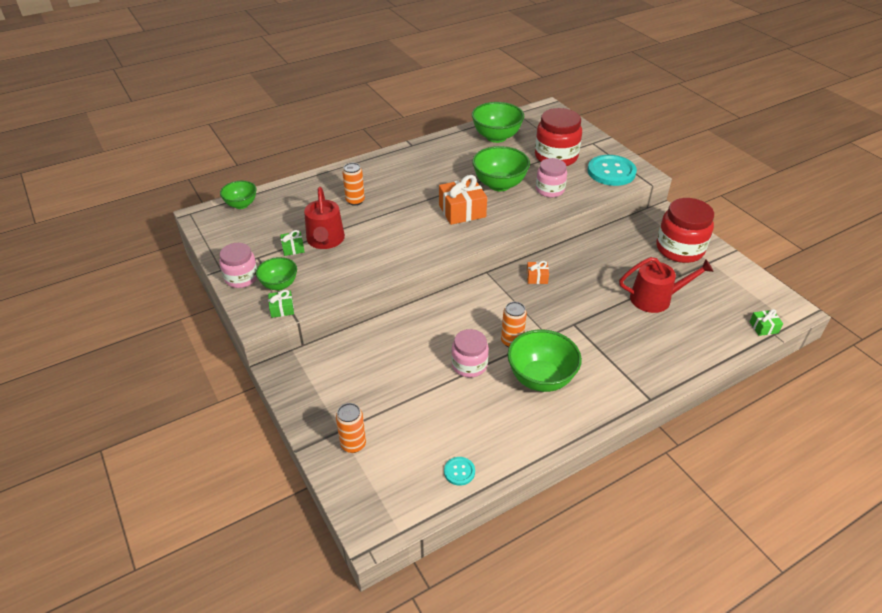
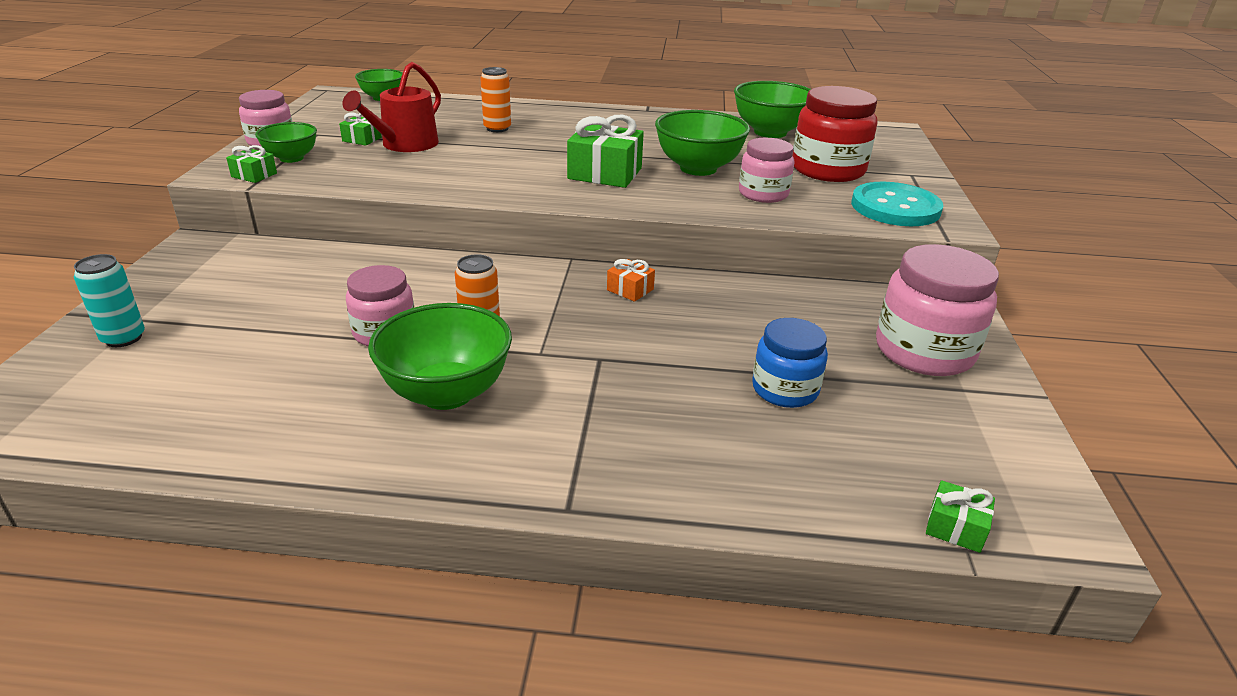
camera: 35 degrees right, 10 degrees down
orange can [336,403,366,453] -> turquoise can [74,254,145,347]
orange gift [439,175,487,225] -> green gift [567,115,644,188]
turquoise button [444,457,475,486] -> none
red watering can [619,257,714,313] -> blue jar [752,318,828,408]
red jar [656,198,714,263] -> pink jar [876,244,999,376]

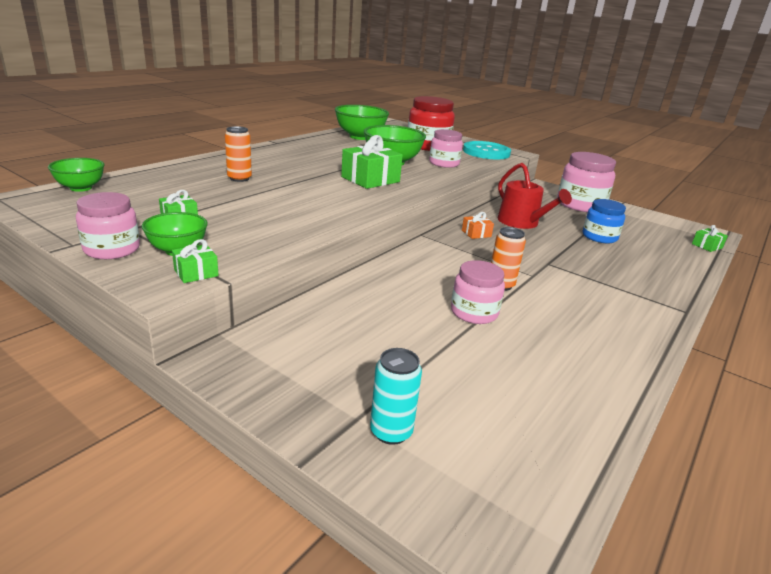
camera: 60 degrees left, 5 degrees down
red watering can [343,62,441,152] -> red watering can moved to [498,163,572,229]
green bowl [368,303,512,410] -> none

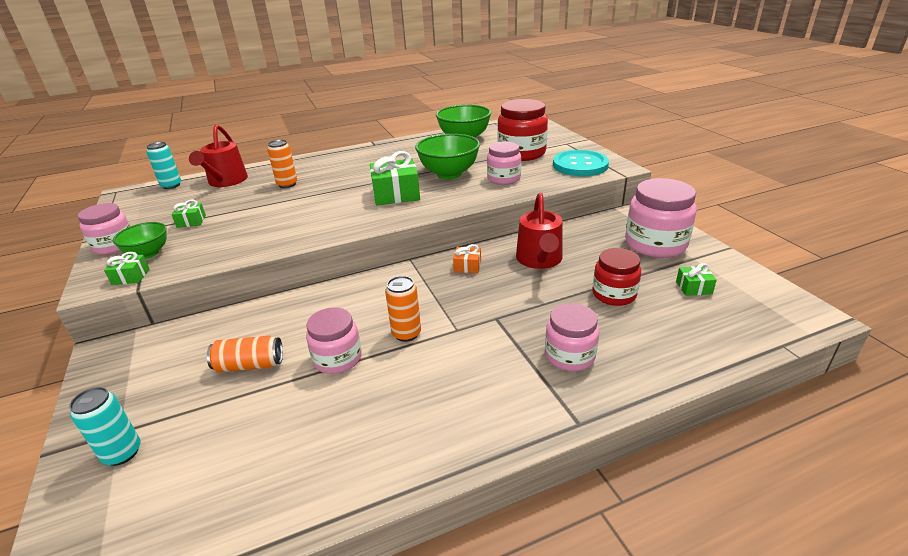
camera: 35 degrees right, 5 degrees up
green bowl [48,158,104,192] -> turquoise can [146,142,181,189]
blue jar [583,199,626,243] -> red jar [592,248,641,306]
green gift [692,225,728,252] -> green gift moved to [676,263,717,296]
none -> red watering can [189,124,248,187]
none -> orange can [207,336,283,372]
none -> pink jar [545,303,599,371]

